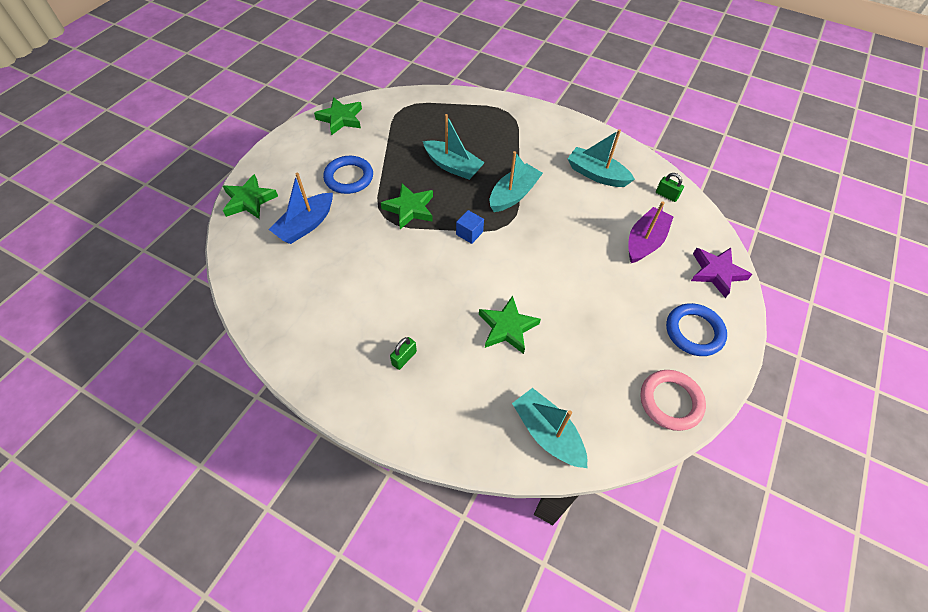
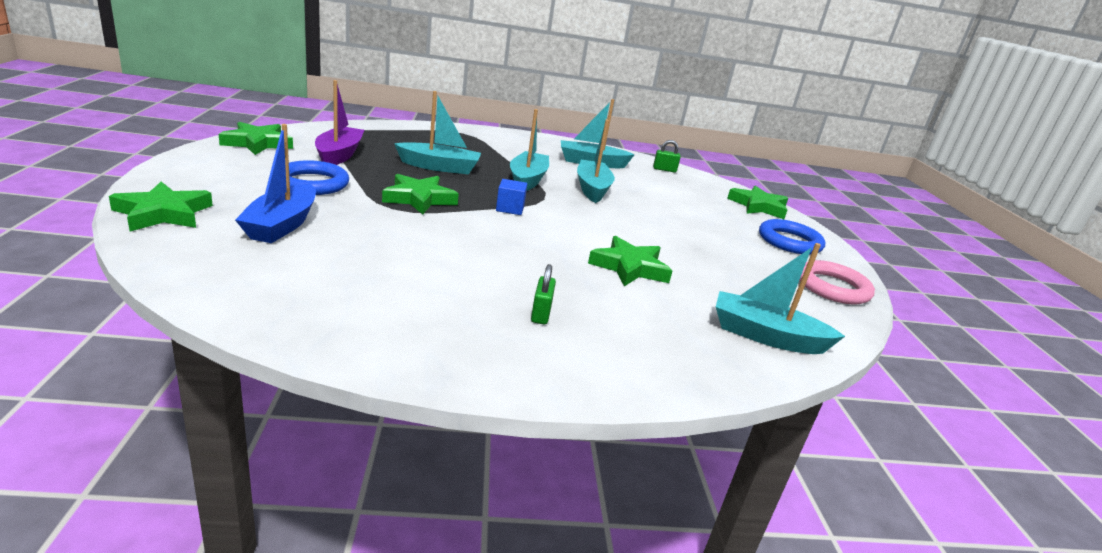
camera: 35 degrees left, 30 degrees down
purple boat [628,201,674,263] -> purple boat moved to [315,80,364,165]
purple star [691,248,752,298] -> green star [727,186,788,219]
none -> turquoise boat [577,120,615,203]

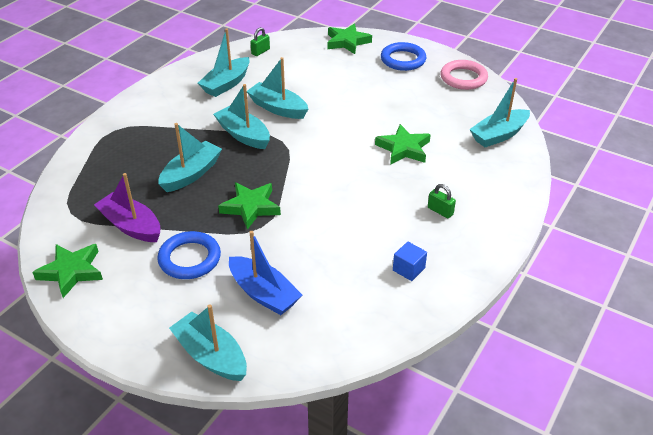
camera: 50 degrees left, 15 degrees up
green star [109,182,213,232] -> turquoise boat [169,304,247,381]
blue cube [496,179,527,215] -> blue cube moved to [393,242,427,281]

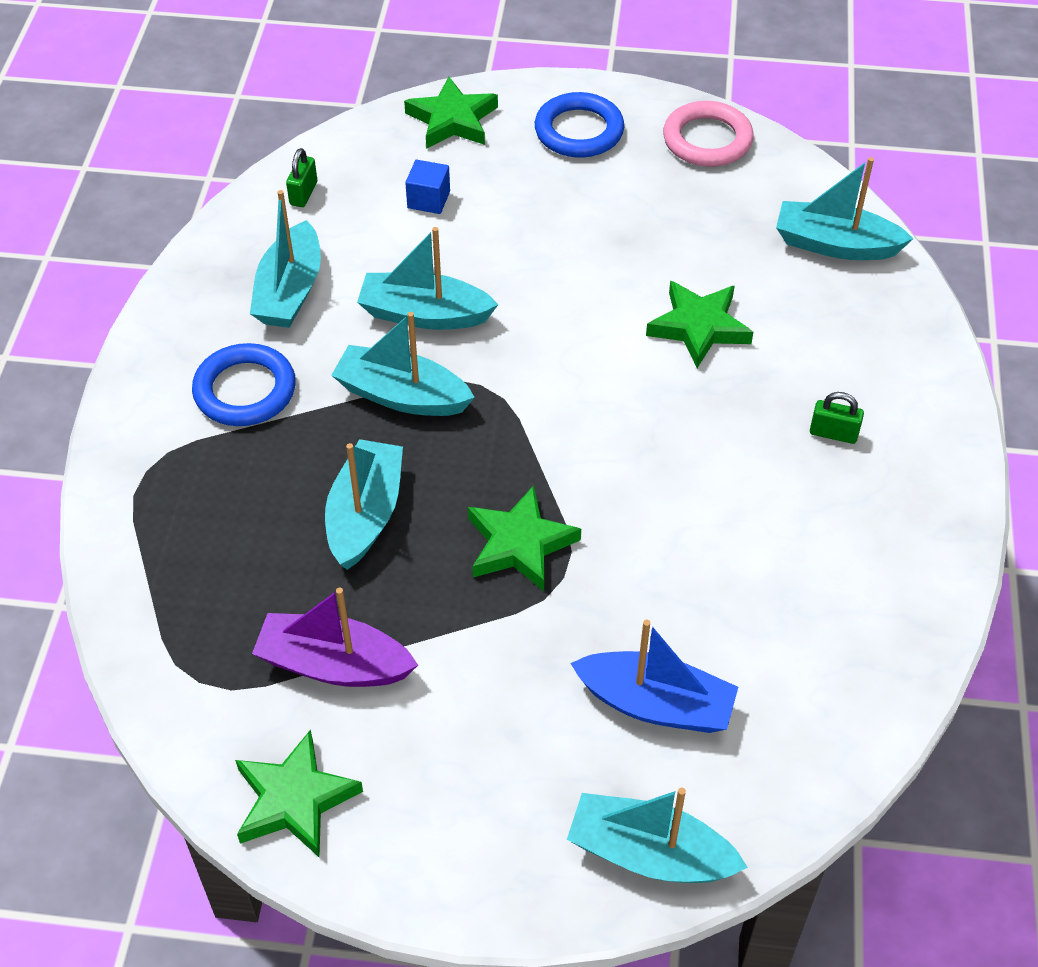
camera: 25 degrees left, 10 degrees up
blue ring [157,231,221,279] -> blue ring moved to [192,343,296,426]
blue cube [393,242,427,281] -> blue cube moved to [405,160,450,214]
turquoise boat [469,78,530,147] -> turquoise boat turned 75 degrees clockwise [776,157,913,260]

